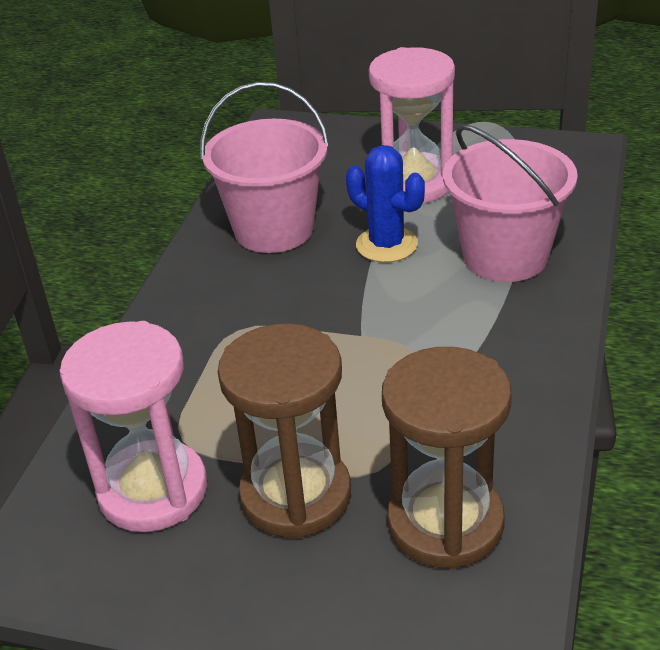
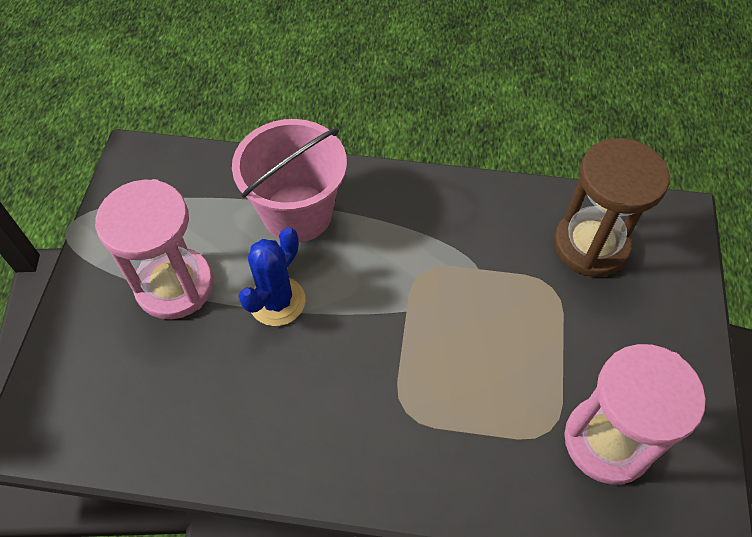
camera: 100 degrees left, 20 degrees up
pink bucket [200,82,329,253] -> none
brown hourglass [218,324,351,538] -> none

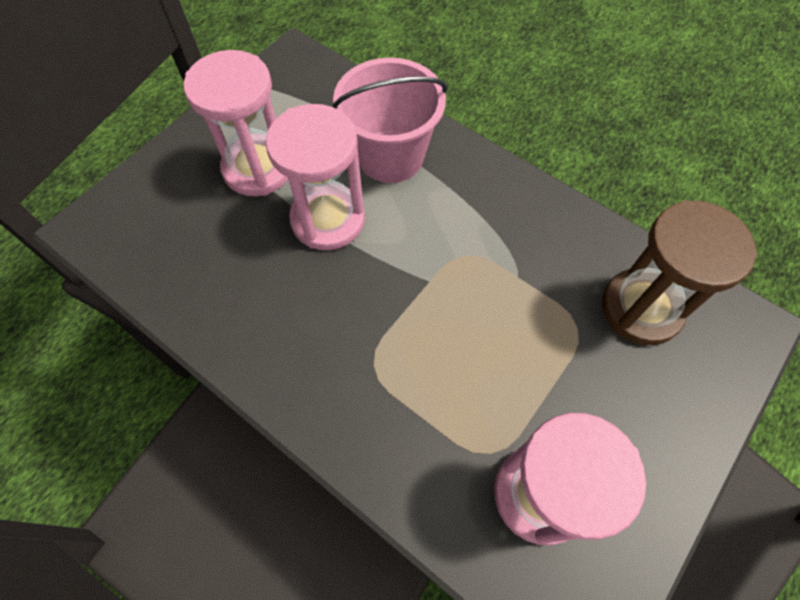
camera: 30 degrees right, 5 degrees up
blue cactus [238,227,305,326] -> pink hourglass [265,104,365,250]

